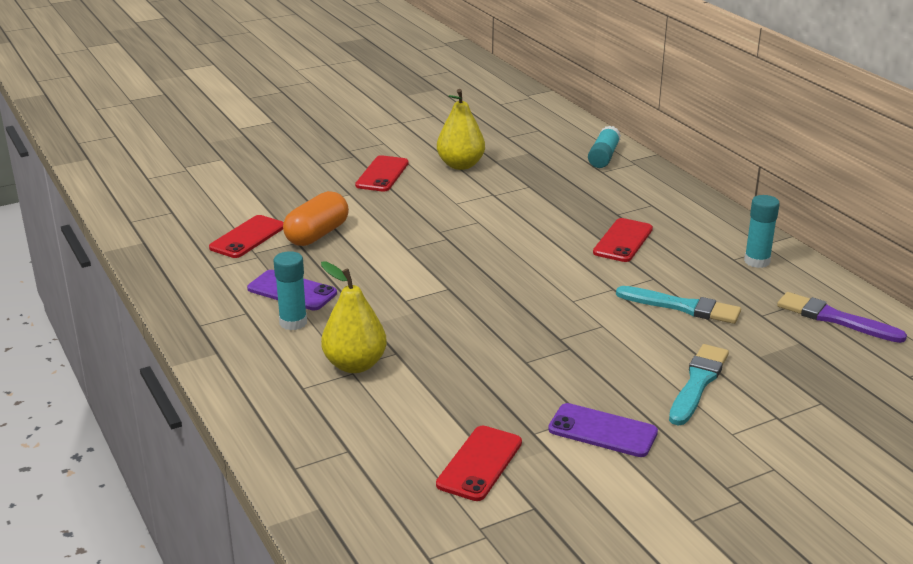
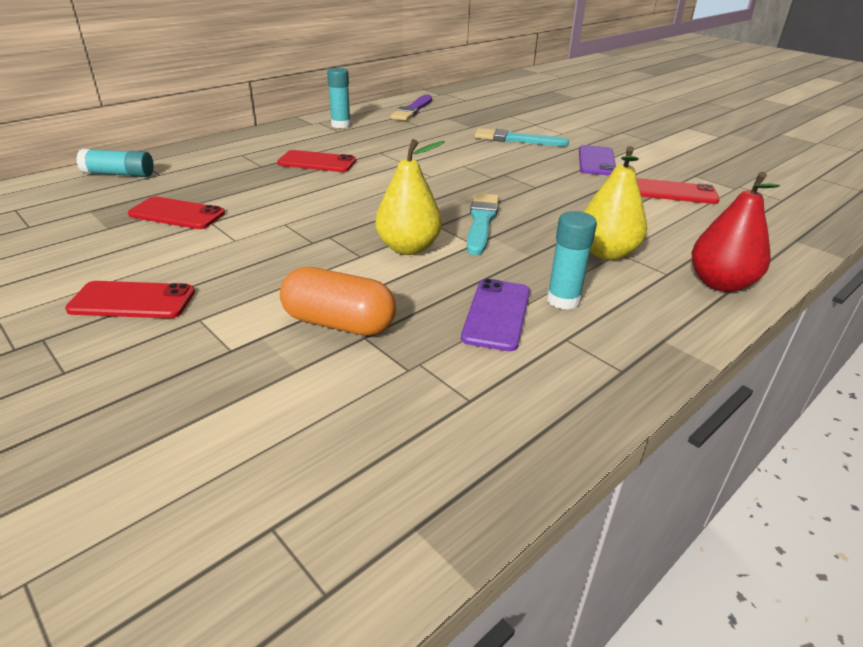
camera: 105 degrees left, 5 degrees up
red phone [209,215,284,258] -> red phone moved to [128,196,225,229]
yellow pear [437,89,485,170] -> yellow pear moved to [375,139,445,255]
turquoise brush [616,286,741,324] -> turquoise brush moved to [467,193,499,255]
none -> red pear [691,172,780,292]

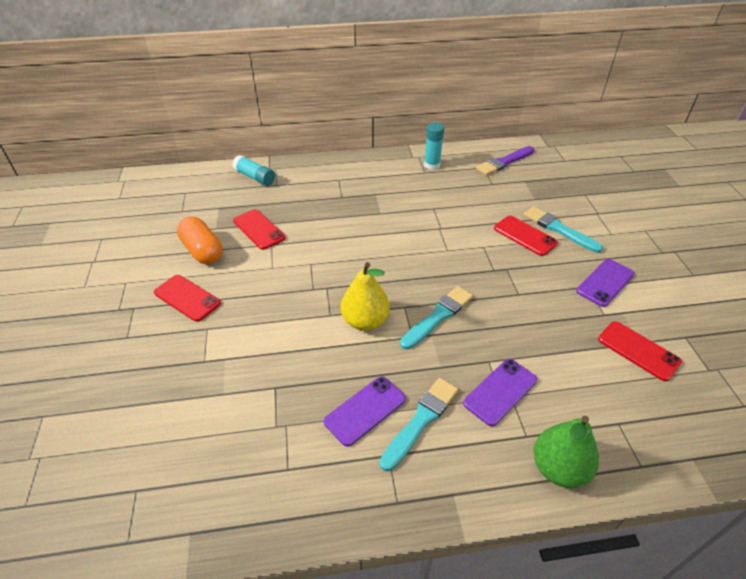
camera: 35 degrees right, 10 degrees up
red phone [277,150,356,172] -> red phone moved to [494,216,558,256]
orange capsule [280,267,396,336] -> orange capsule moved to [177,217,223,264]
turquoise glue stick [547,211,597,310] -> turquoise brush [380,378,458,471]
yellow pear [584,146,647,260] -> purple phone [463,359,537,426]
red pear [691,172,780,292] -> green pear [534,416,599,488]

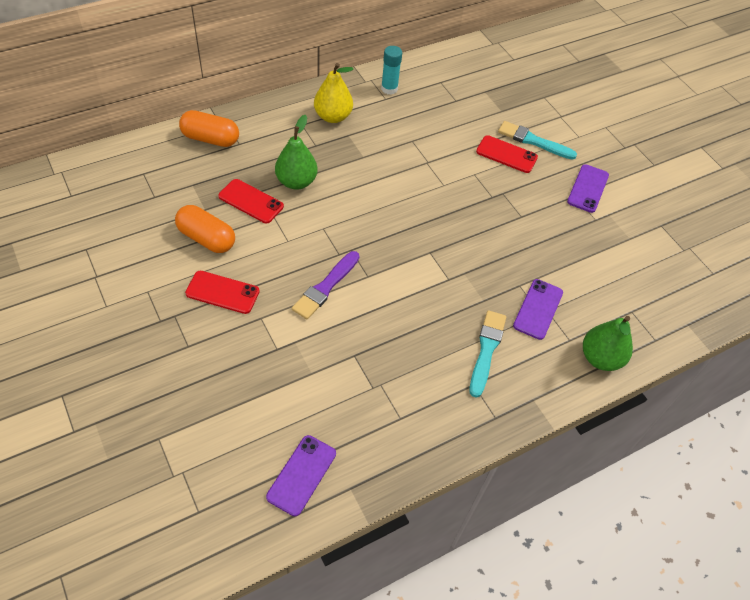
camera: 25 degrees left, 10 degrees up
turquoise glue stick [232,155,275,186] -> orange capsule [179,110,239,147]
purple phone [324,376,406,447] -> purple phone moved to [266,435,336,516]
yellow pear [341,262,390,331] -> yellow pear moved to [314,63,354,123]
turquoise brush [400,286,473,349] -> none
purple brush [476,146,534,175] -> purple brush moved to [292,251,359,319]
red phone [598,321,682,381] -> none
none -> green pear [275,115,318,190]

